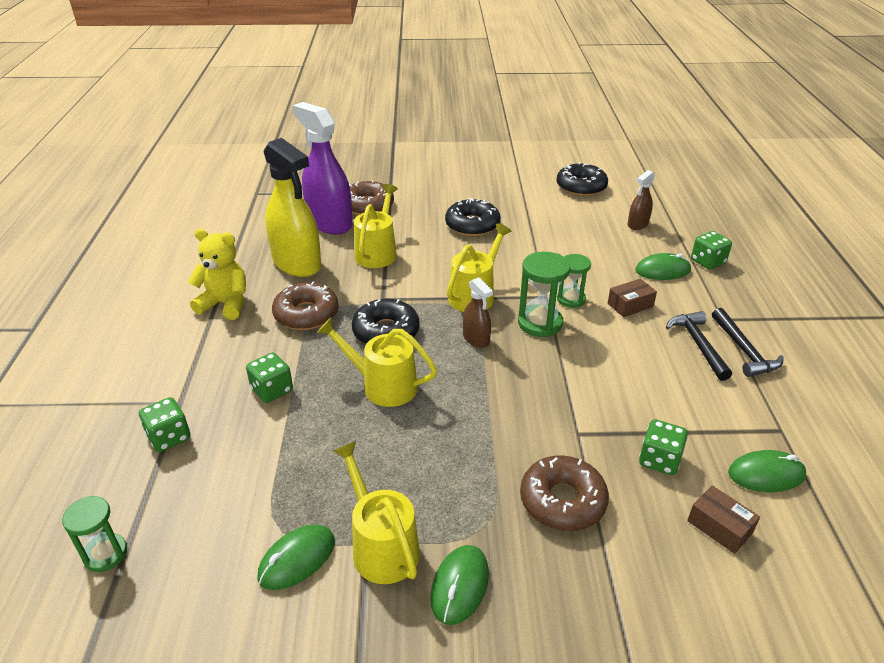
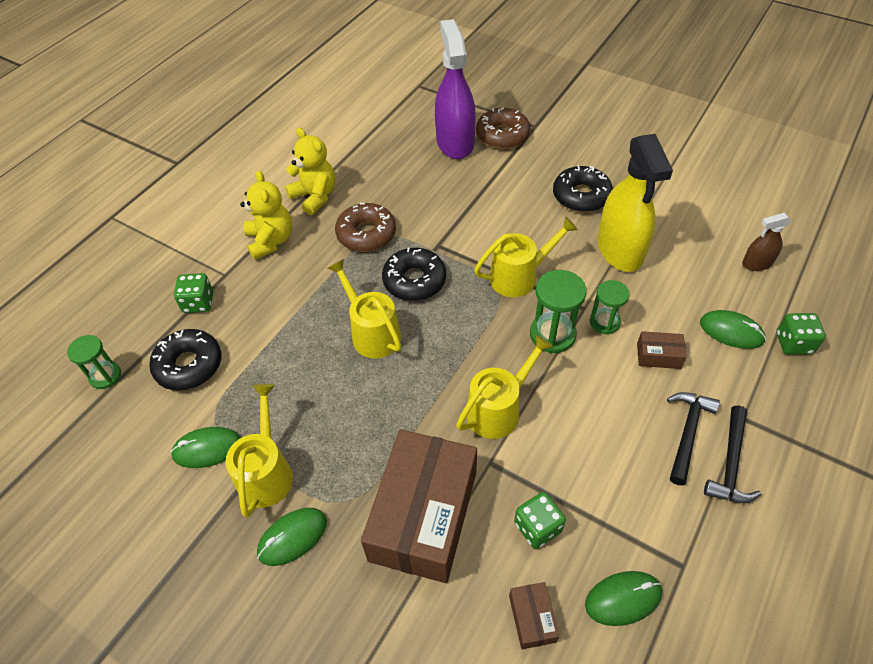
camera: 35 degrees right, 15 degrees up
green dice [246,352,293,403] -> none
yellow spray bottle [264,138,322,277] -> yellow spray bottle moved to [598,134,673,272]
yellow watering can [354,184,398,268] -> yellow watering can moved to [456,335,553,439]
brown spray bottle [463,277,493,348] -> none
brown donut [520,455,609,531] -> brown box [361,429,477,583]
black donut [557,162,608,196] -> black donut moved to [149,329,222,391]
green mouse [728,450,806,492] -> green mouse turned 45 degrees counterclockwise [585,571,662,626]
none -> yellow teddy bear [240,171,292,260]

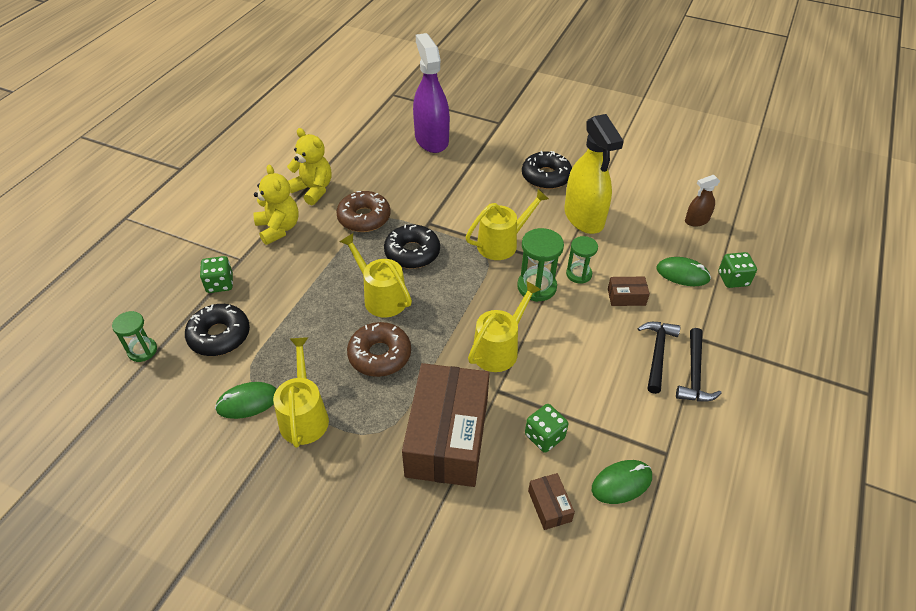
camera: 10 degrees left, 5 degrees down
green mouse [257,508,327,566] -> none
brown donut [476,108,530,149] -> brown donut moved to [347,322,411,377]

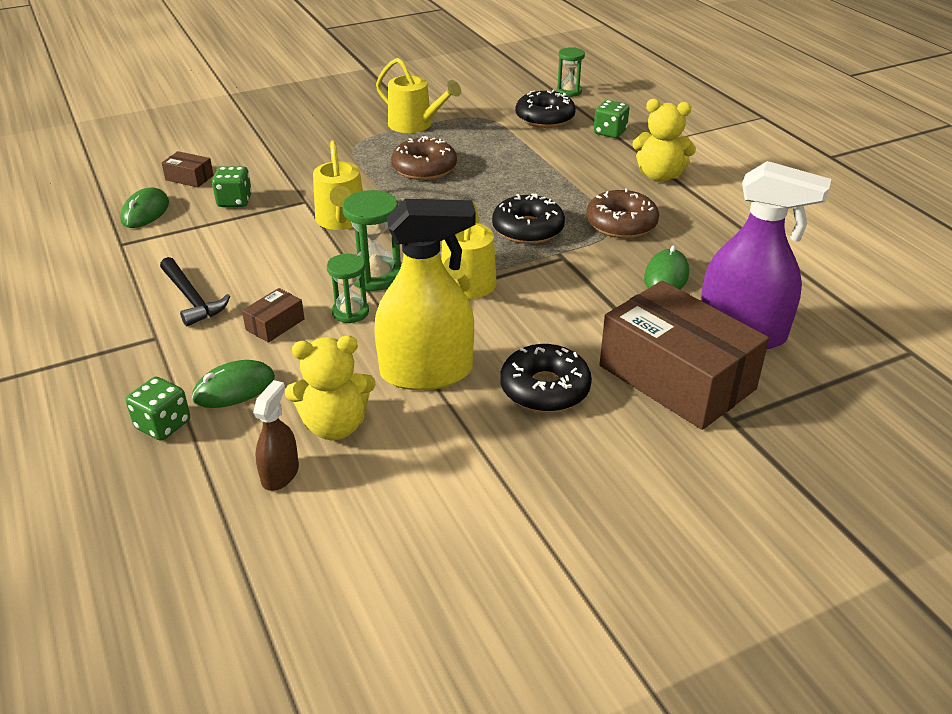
camera: 130 degrees right, 10 degrees down
green mouse [215,382,277,419] -> green mouse moved to [644,245,689,289]
yellow teddy bear [287,128,331,205] -> yellow teddy bear moved to [285,336,376,440]
yellow watering can [340,233,412,318] -> none
brown box [402,363,489,487] -> brown box moved to [600,281,769,430]
yellow spray bottle [564,114,624,234] -> yellow spray bottle turned 150 degrees clockwise [374,199,475,390]
black hammer [676,328,722,402] -> none

